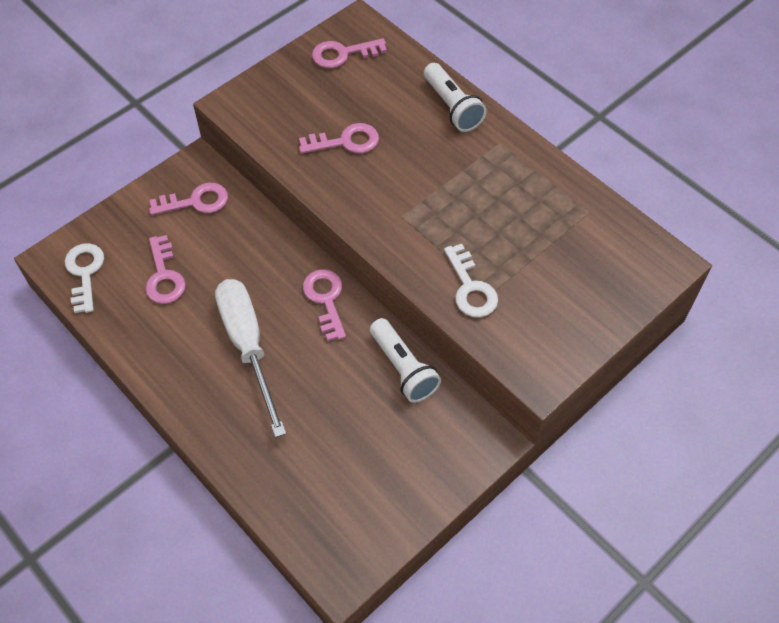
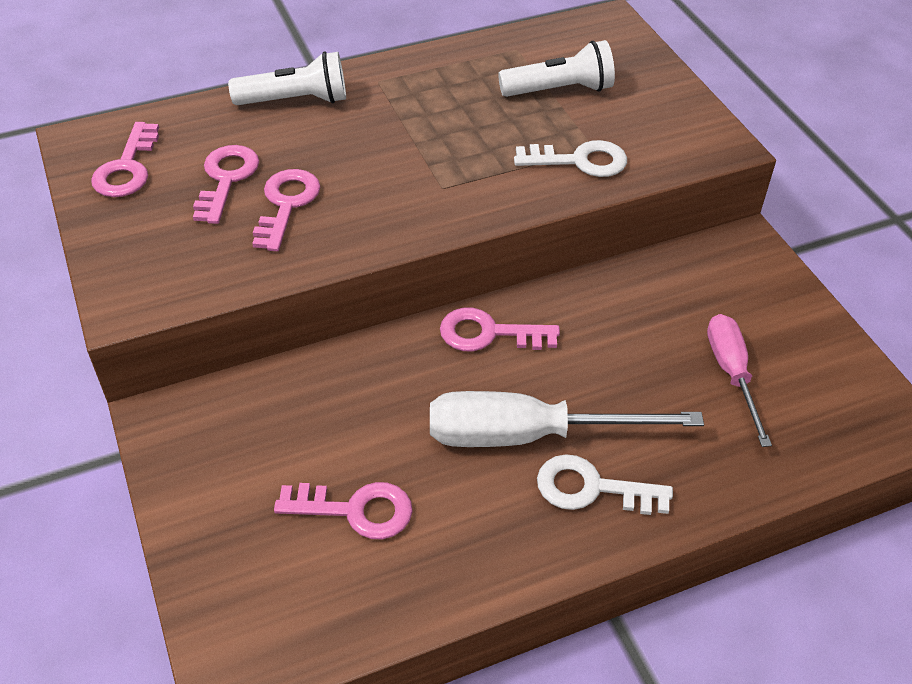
camera: 70 degrees left, 10 degrees down
white key [65,243,104,313] -> white key moved to [537,454,673,515]
pink key [149,183,228,215] -> pink key moved to [193,145,259,224]
white flashlight [370,318,441,403] -> white flashlight moved to [498,40,615,97]
none -> pink screwdriver [707,314,772,447]

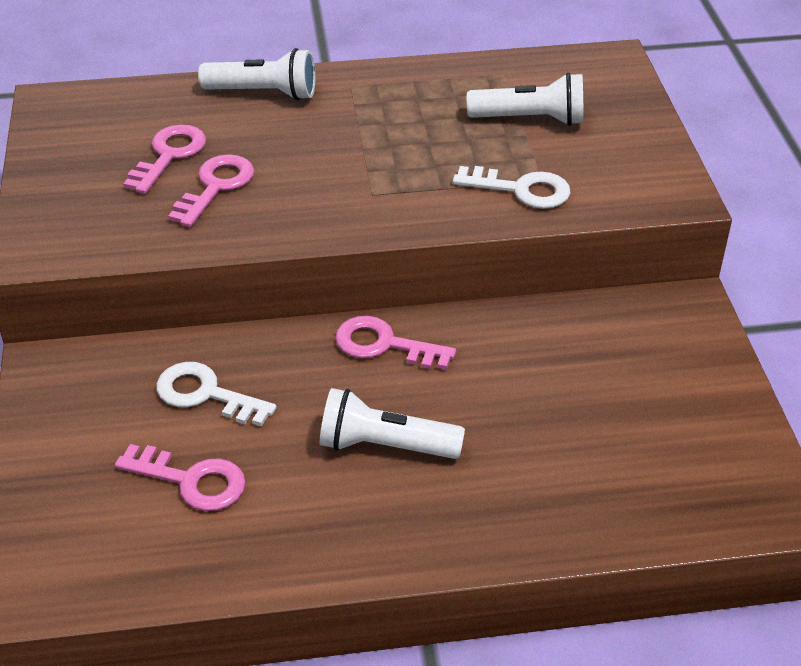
camera: 15 degrees right, 5 degrees down
pink key [91,122,159,197] -> none
white screwdriver [430,391,704,447] -> white flashlight [320,388,465,459]
white key [537,454,673,515] -> white key moved to [156,362,277,427]
pink screwdriver [707,314,772,447] -> none

